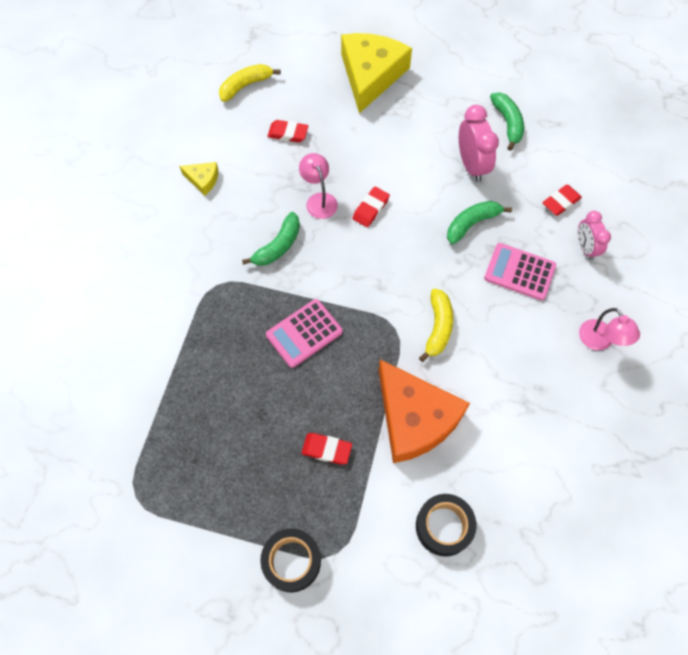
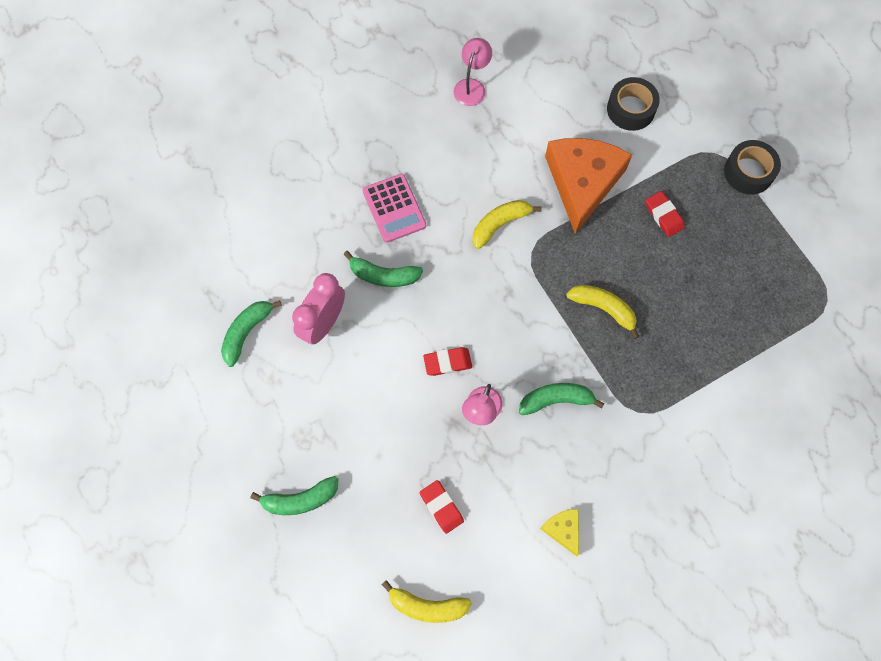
camera: 135 degrees left, 5 degrees up
pink calculator [266,299,343,368] -> yellow banana [566,285,639,339]
yellow cheese [341,33,412,113] -> green banana [250,476,338,515]
red eraser [542,184,582,216] -> none
pink clock [578,211,611,260] -> none
pink lamp [579,308,640,350] -> pink lamp moved to [454,38,492,106]

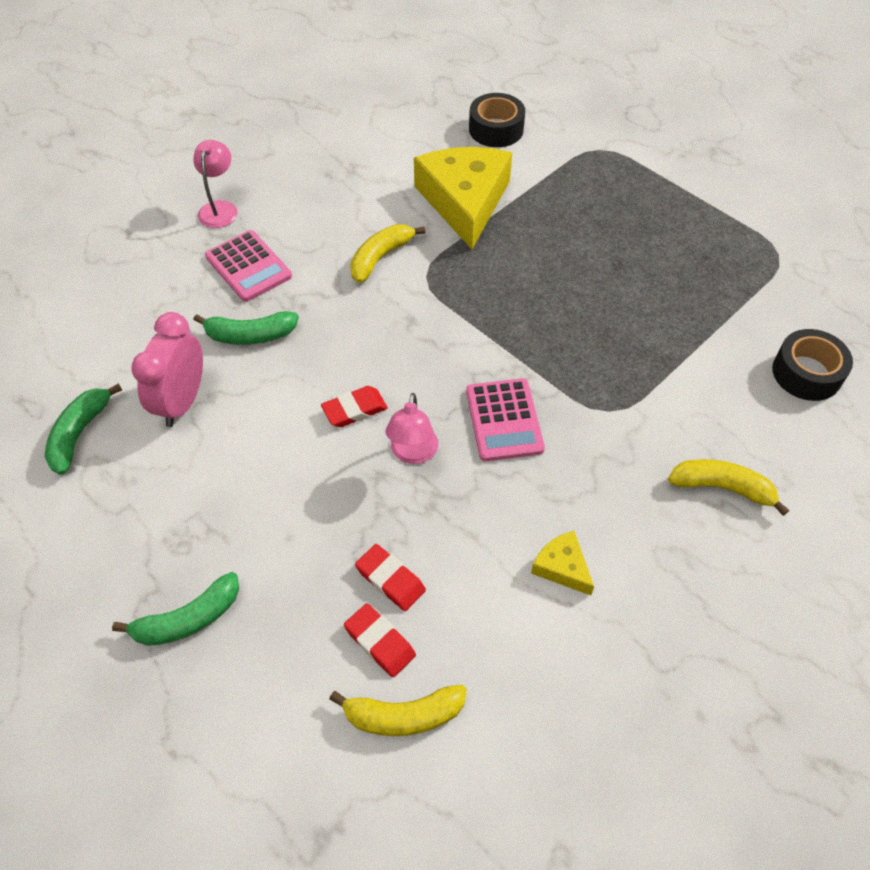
camera: 15 degrees left, 15 degrees down
pink lamp [454,38,492,106] -> pink lamp moved to [193,140,238,228]
green banana [519,383,604,415] -> pink calculator [466,378,545,461]
orange cheese [545,138,632,234] -> yellow cheese [414,147,512,249]
yellow banana [566,285,639,339] -> yellow banana moved to [668,459,789,516]
red eraser [646,191,685,237] -> red eraser moved to [344,603,416,677]
black tape [724,140,781,194] -> black tape moved to [772,329,853,401]

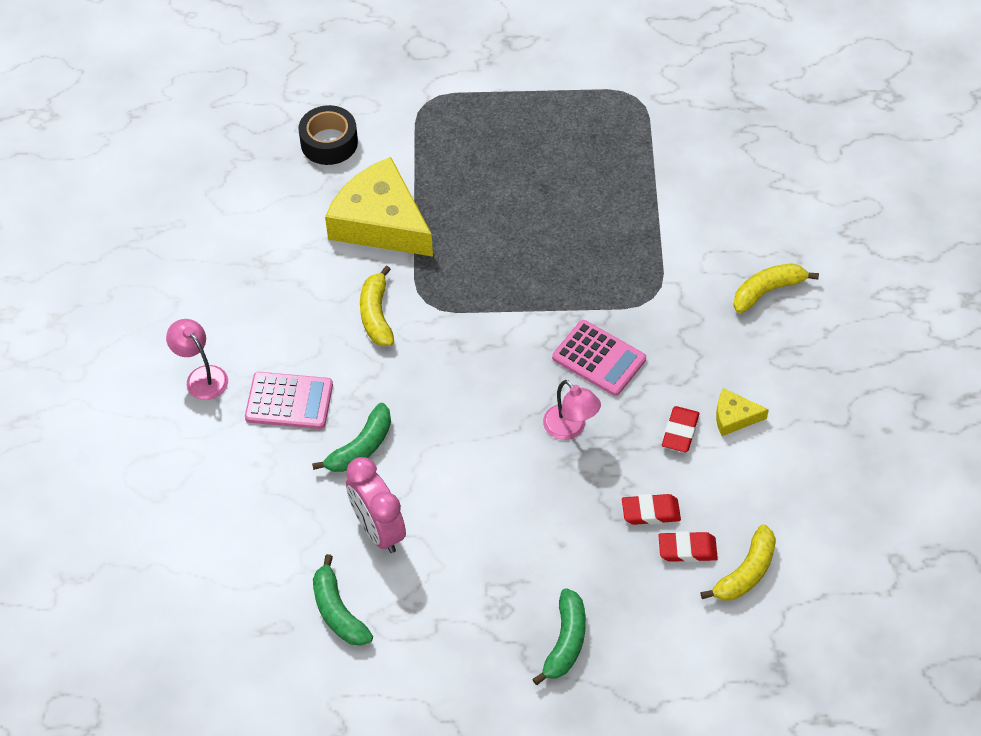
camera: 45 degrees left, 0 degrees up
red eraser [321,386,388,427] -> red eraser moved to [662,406,699,452]
black tape [772,329,853,401] -> none

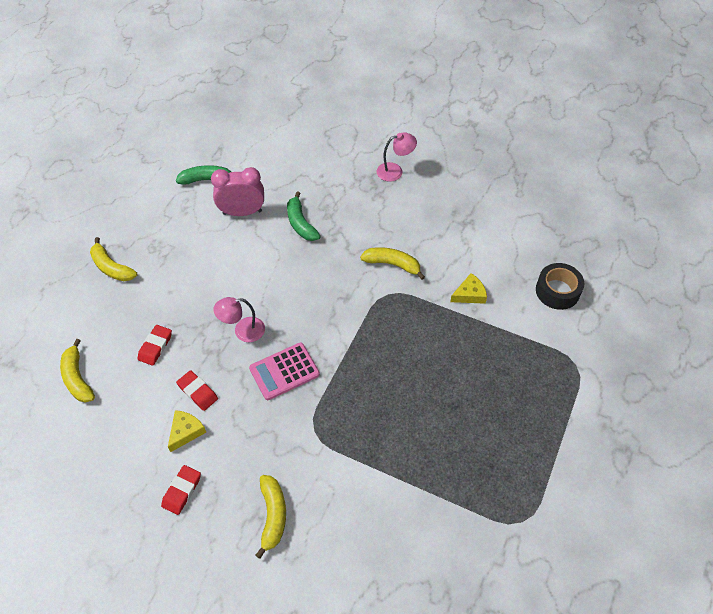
camera: 115 degrees right, 0 degrees up
pink calculator [245,372,333,429] -> none
yellow cheese [325,157,433,257] -> yellow cheese [450,273,487,304], size x0.44
green banana [532,588,586,685] -> yellow banana [90,237,137,281]
red eraser [658,531,718,562] -> red eraser moved to [161,465,201,515]

